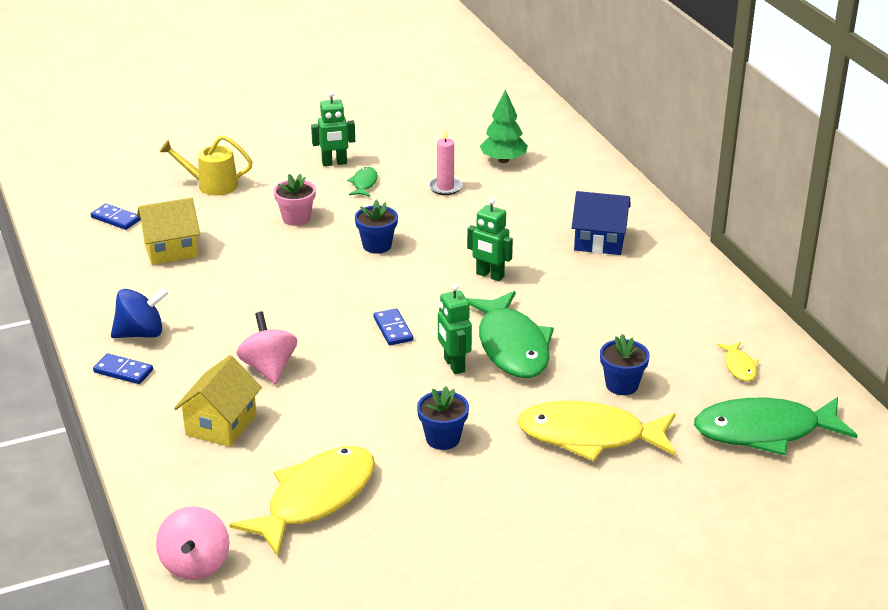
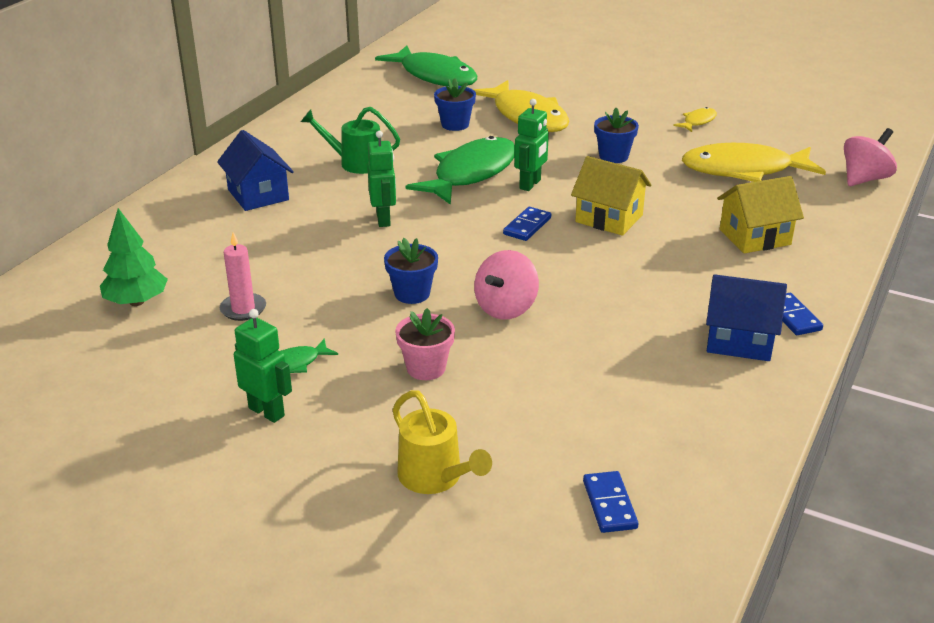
camera: 130 degrees left, 0 degrees up
blue spinning top [111,287,169,338] -> blue house [706,274,787,361]
yellow house [137,197,200,265] -> yellow house moved to [571,156,652,236]
pink spinning top [237,312,297,384] -> pink spinning top moved to [474,250,539,320]
yellow fish [717,341,759,382] -> yellow fish moved to [673,107,717,132]
none -> green watering can [301,107,400,174]

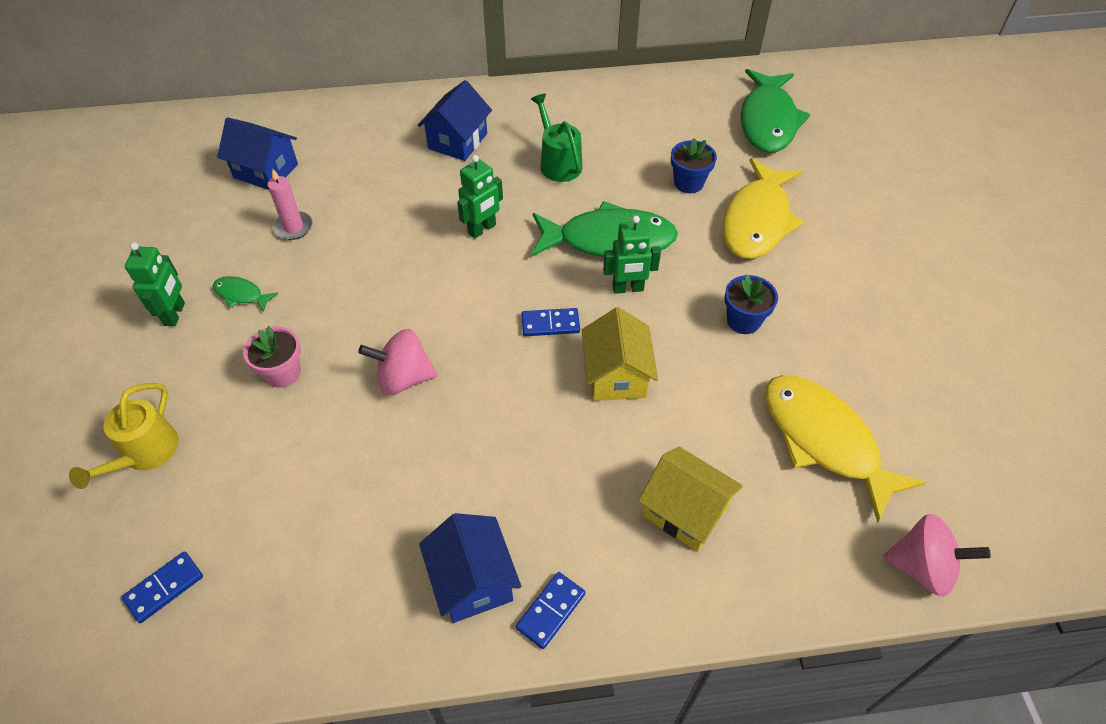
camera: 55 degrees right, 20 degrees up
green tree [100,208,168,306] -> blue house [217,117,298,190]
blue flower pot [384,237,438,304] -> none
yellow fish [673,107,717,132] -> none

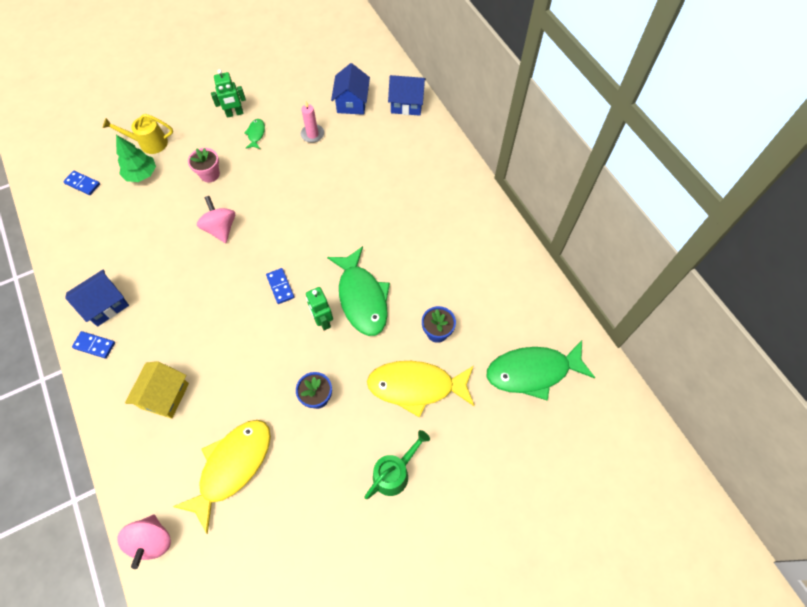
camera: 70 degrees right, 10 degrees up
blue house [418,80,492,161] -> blue house moved to [388,75,426,116]
green robot [457,155,503,239] -> none
green watering can [531,93,583,182] -> green watering can moved to [364,430,430,499]
yellow house [582,307,658,401] -> none
none -> green tree [116,135,156,182]

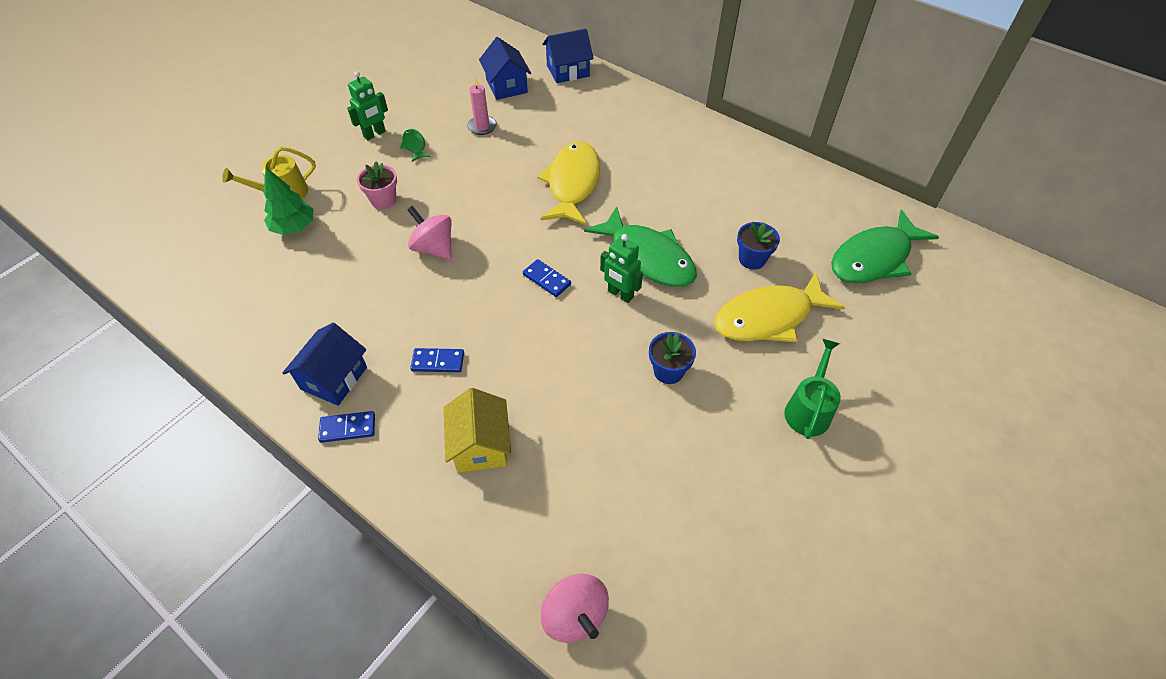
camera: 25 degrees left, 10 degrees down
blue domino [63,171,100,195] -> blue domino moved to [410,348,464,372]
yellow fish [173,420,271,534] -> yellow fish moved to [537,142,600,225]

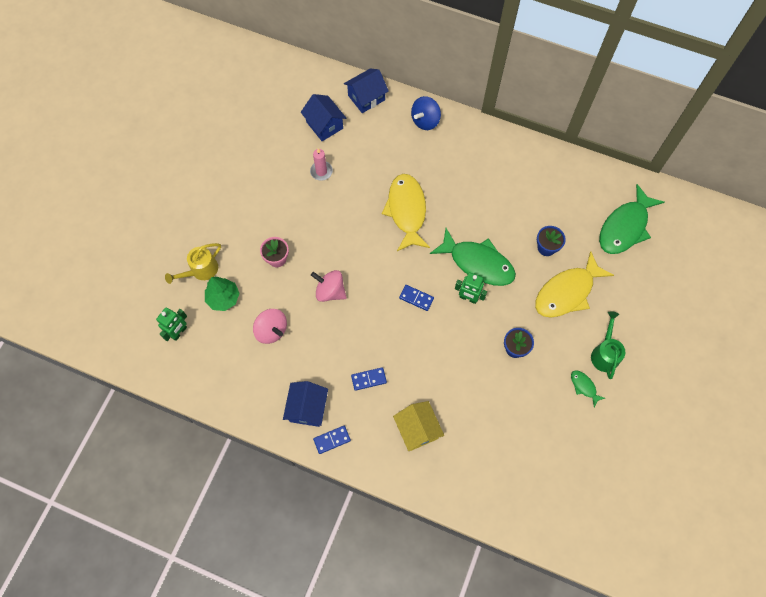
camera: 15 degrees left, 15 degrees up
green robot [347,71,388,140] -> green robot moved to [156,307,187,341]
green fish [400,129,430,162] -> green fish moved to [571,370,605,407]
pink spinning top [541,574,609,643] -> pink spinning top moved to [253,309,287,344]
none -> blue spinning top [411,96,441,130]

